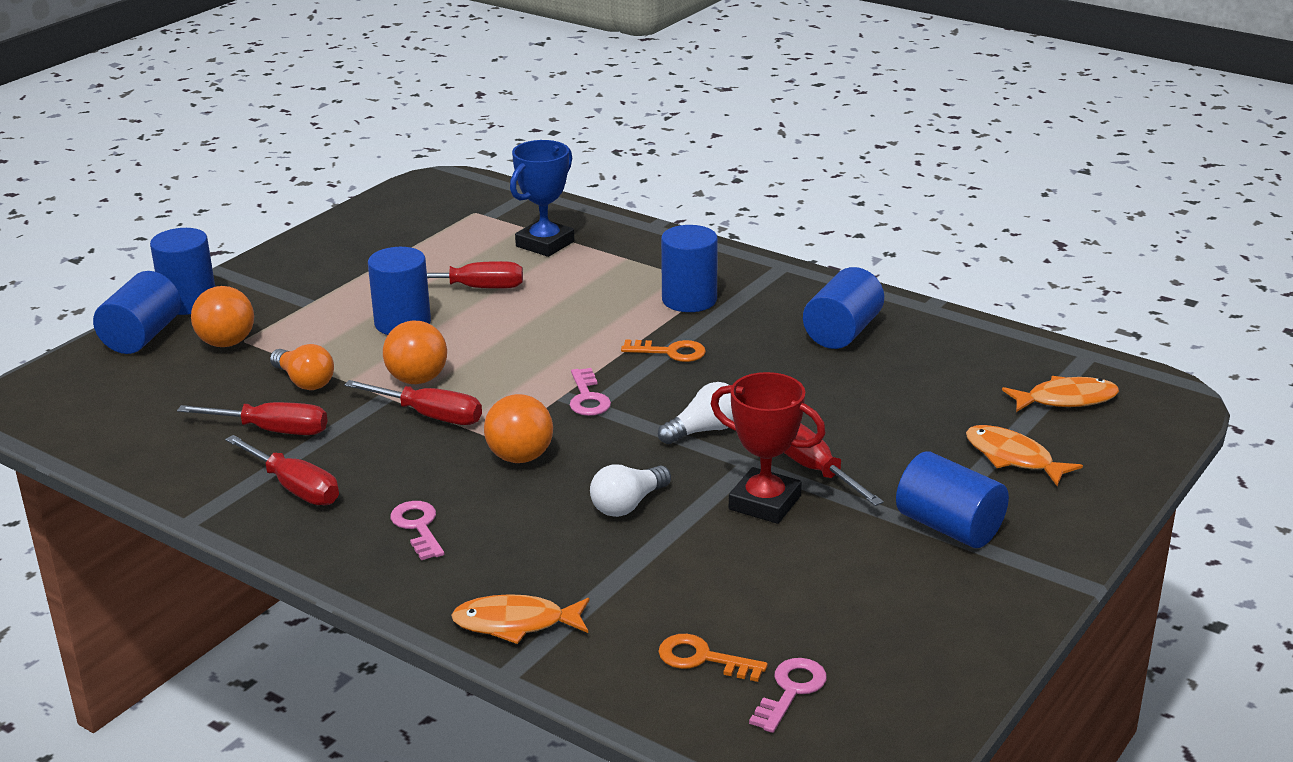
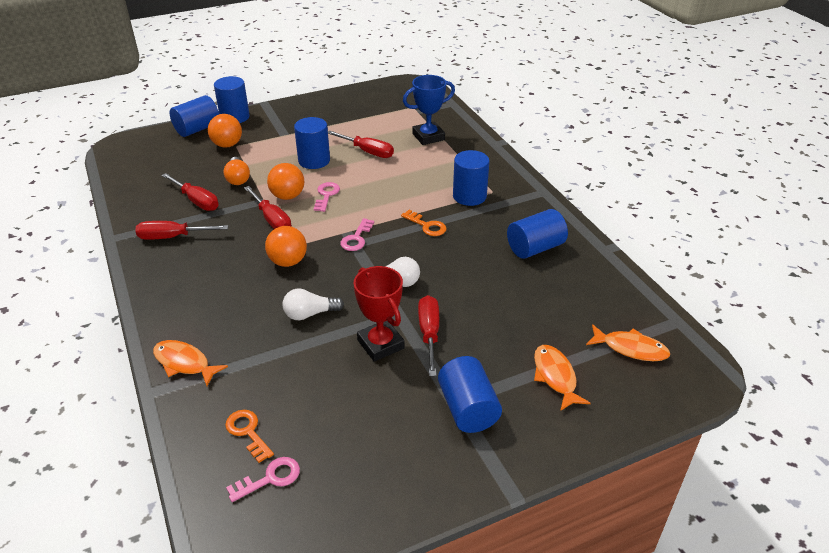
camera: 30 degrees right, 10 degrees up
red screwdriver [225,435,339,505] -> red screwdriver turned 105 degrees clockwise [135,221,228,240]
pink key [390,501,444,560] -> pink key moved to [314,182,340,212]

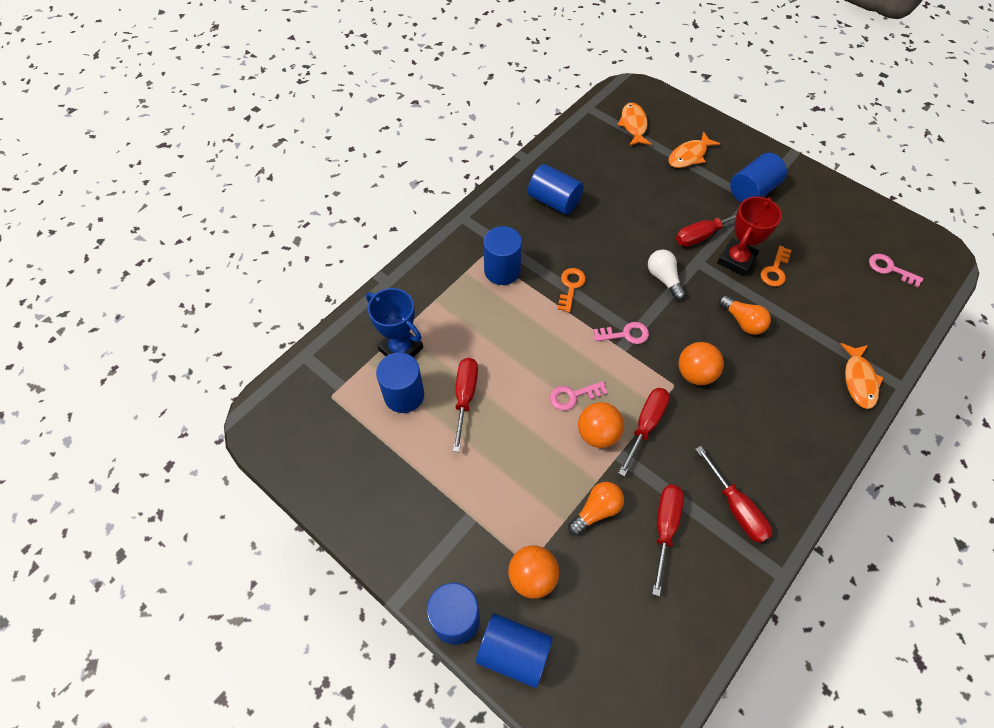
camera: 115 degrees left, 20 degrees up
orange key [225,410,274,463] -> orange key moved to [761,246,791,287]
white light bulb [283,288,344,320] -> orange light bulb [719,295,771,335]
blue cylinder [294,117,330,169] -> blue cylinder moved to [376,352,424,413]

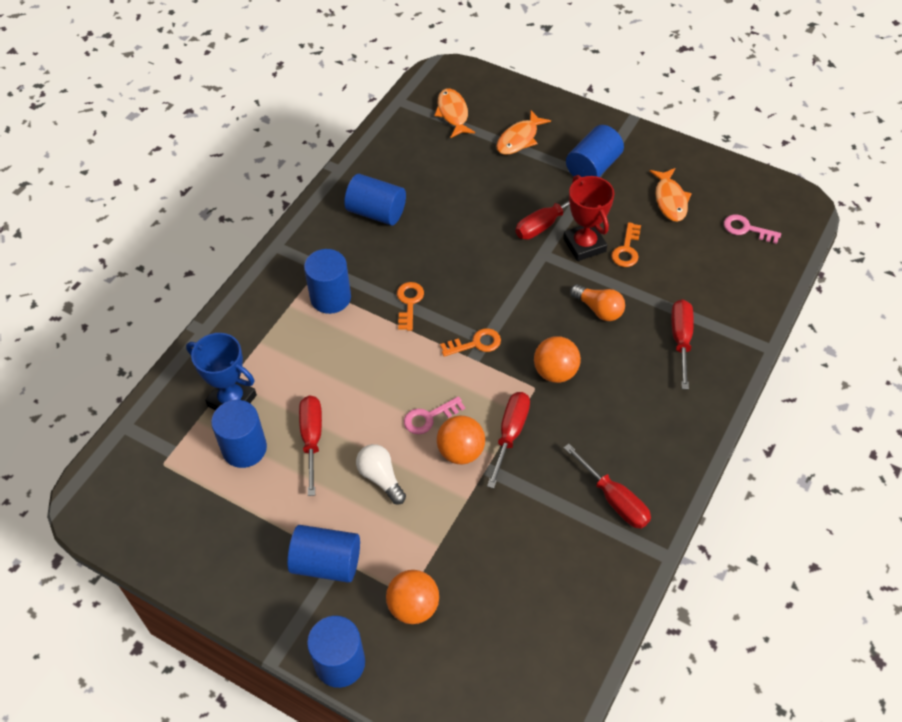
camera: 10 degrees left, 5 degrees down
blue cylinder [476,614,553,688] -> blue cylinder moved to [287,525,360,583]
orange light bulb [568,482,624,536] -> none
pink key [593,322,649,344] -> orange key [440,328,501,357]
white light bulb [648,249,686,300] -> white light bulb moved to [356,444,406,504]
red screwdriver [652,485,684,596] -> red screwdriver moved to [671,299,694,390]
red trophy [717,197,782,276] -> red trophy turned 45 degrees counterclockwise [563,175,614,261]
orange fish [840,343,884,409] -> orange fish moved to [650,168,692,222]

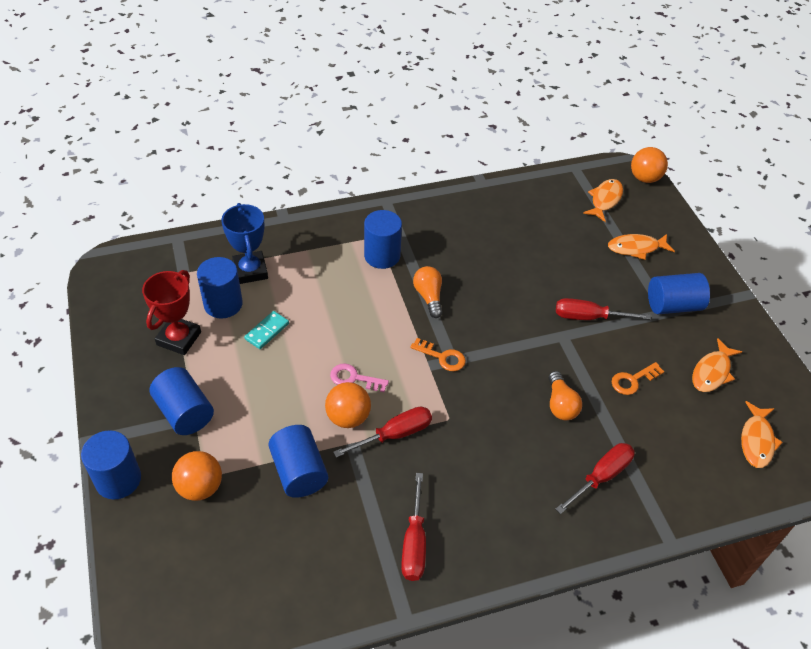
camera: 40 degrees right, 5 degrees down
red screwdriver [299,395,322,496] -> turquoise domino [244,311,289,349]
blue cylinder [344,174,406,226] -> blue cylinder moved to [268,425,328,498]
white light bulb [356,444,406,504] -> none
orange key [397,282,424,331] -> orange light bulb [413,266,443,318]
orange ball [534,336,581,383] -> orange ball moved to [631,147,668,183]
red trophy [563,175,614,261] -> red trophy moved to [142,270,201,355]
pink key [724,215,781,244] -> orange fish [741,401,783,468]

